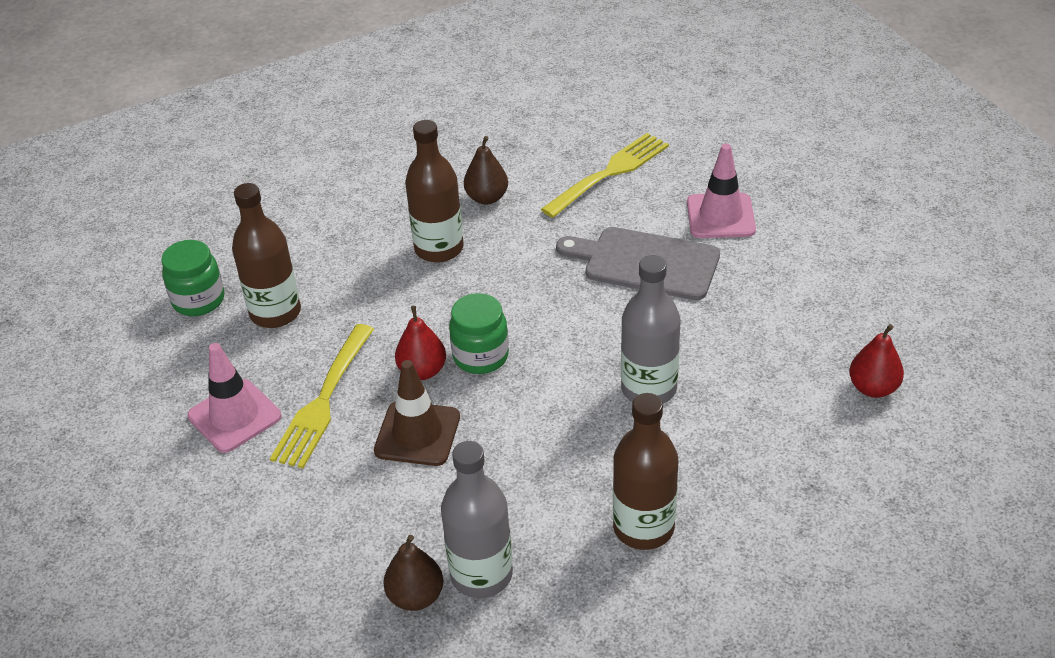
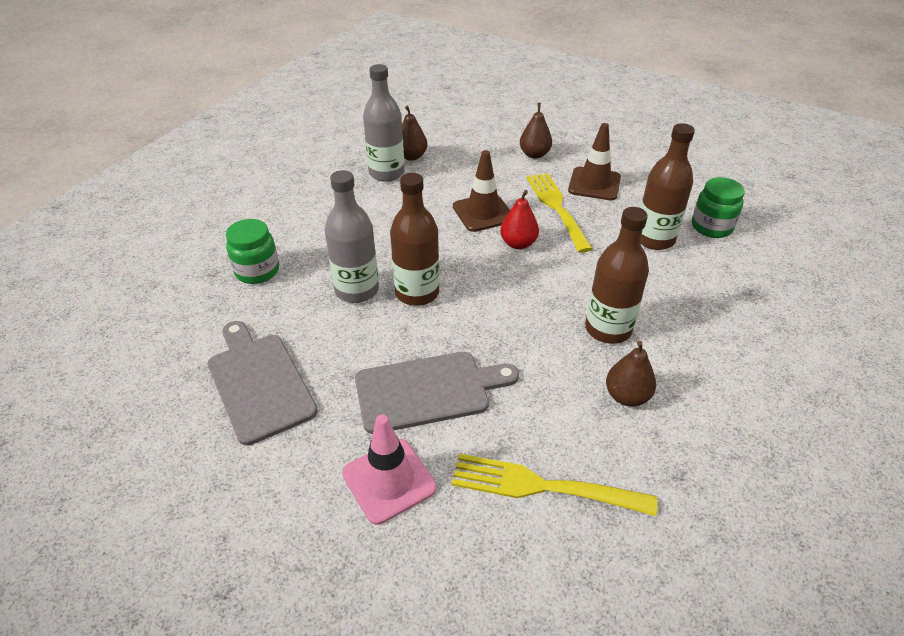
camera: 145 degrees right, 0 degrees up
pink traffic cone [187,343,281,453] -> brown traffic cone [568,123,621,200]
green jar [449,293,509,374] -> green jar moved to [226,219,279,284]
yellow fork [541,133,669,218] -> yellow fork turned 90 degrees clockwise [452,454,657,516]
brown bottle [613,393,678,550] -> brown bottle moved to [390,173,440,306]
red pear [849,324,904,398] -> none
none -> grey cutting board [207,321,318,446]
none -> brown pear [520,103,552,159]

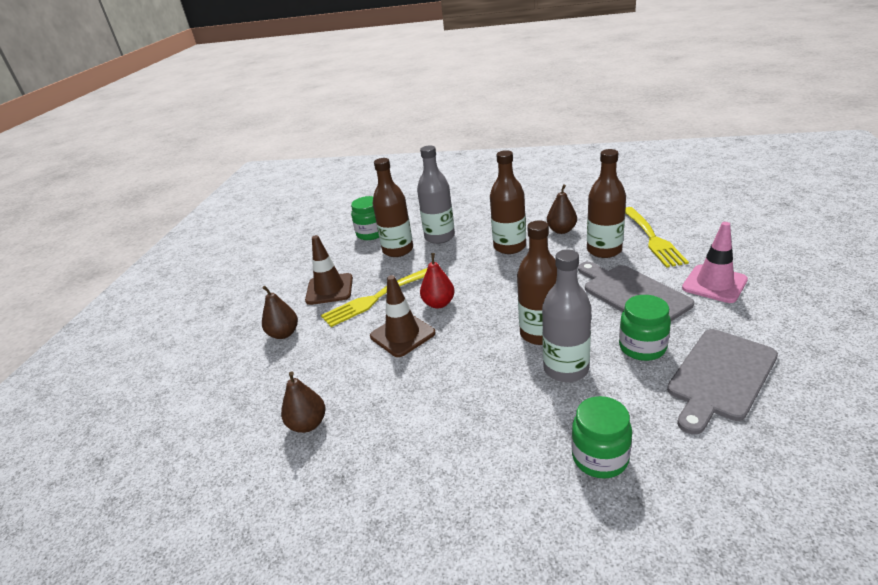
camera: 105 degrees left, 10 degrees down
grey bottle [363,64,405,182] -> grey bottle moved to [417,146,455,244]
none -> brown bottle [587,149,626,258]
none -> green jar [619,295,671,361]

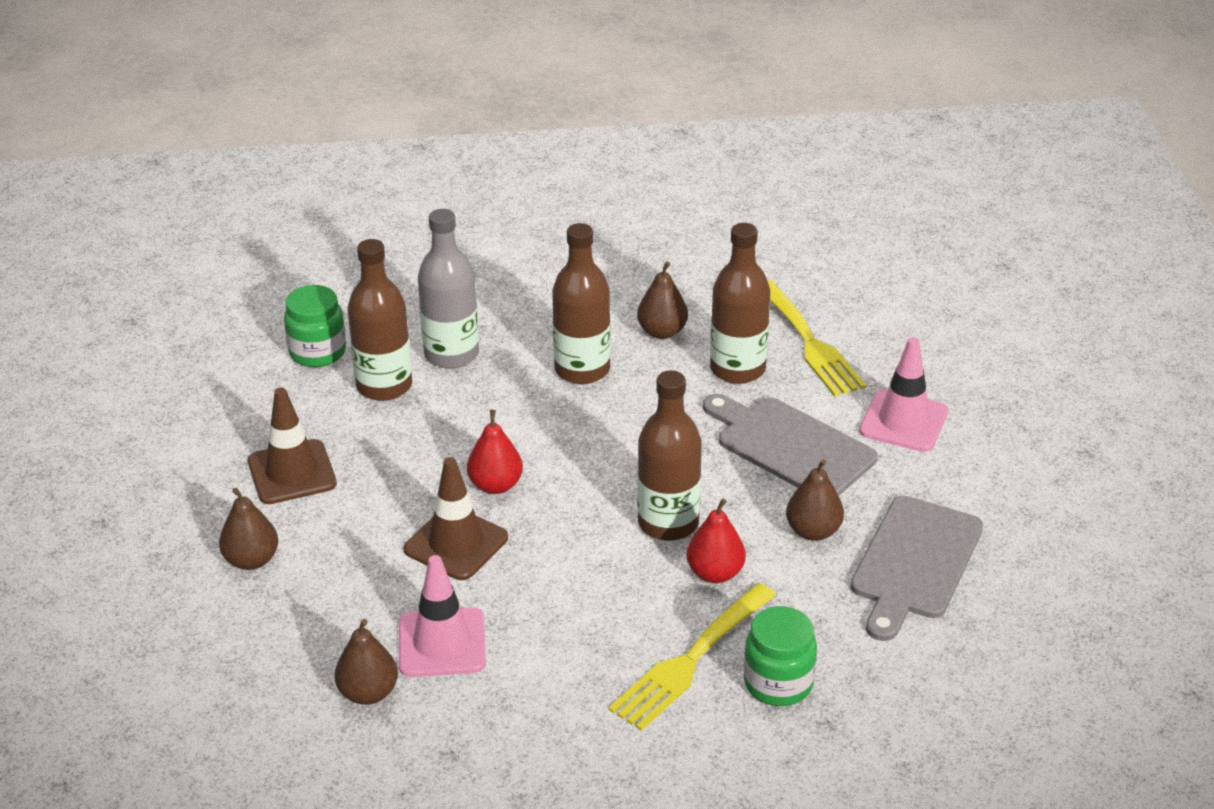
camera: 20 degrees left, 5 degrees up
yellow fork [321,268,427,327] -> yellow fork moved to [608,583,776,731]
grey bottle [542,250,592,382] -> red pear [687,498,746,583]
green jar [619,295,671,361] -> brown pear [786,459,844,541]
none -> pink traffic cone [399,555,486,677]

